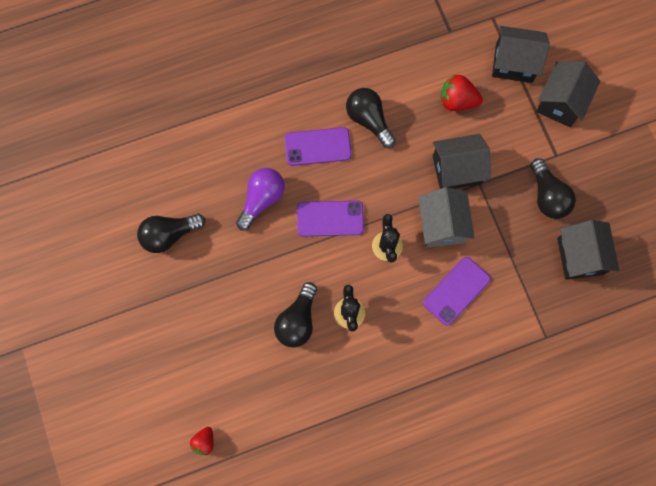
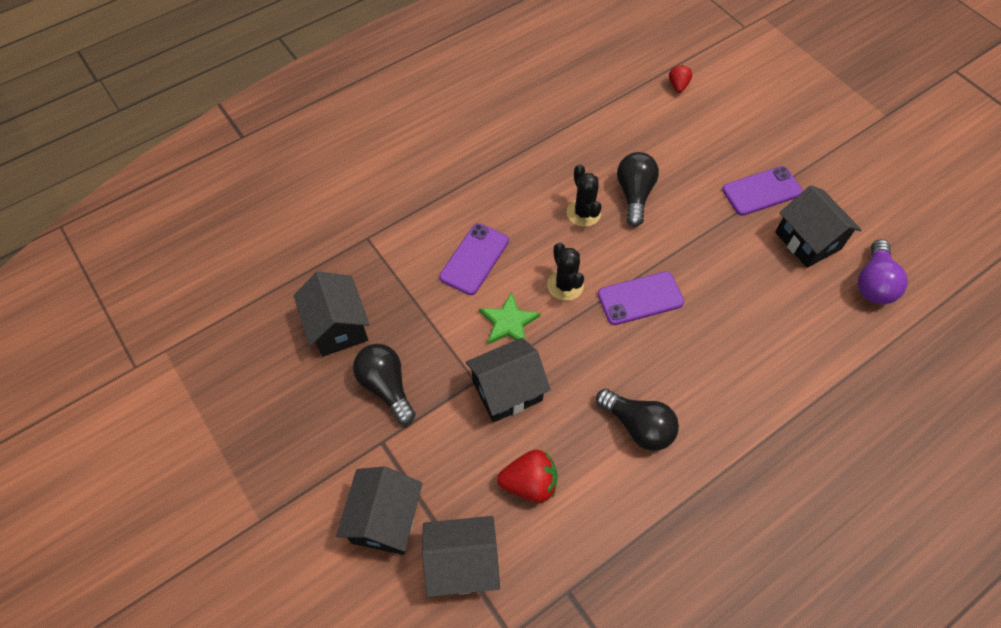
camera: 165 degrees right, 15 degrees down
black light bulb [137,213,205,253] -> black house [775,185,861,268]
purple light bulb [236,168,285,231] -> purple light bulb moved to [858,239,908,304]
purple phone [284,127,352,166] -> purple phone moved to [722,166,803,216]
grey house [418,187,475,248] -> green star [479,292,541,344]

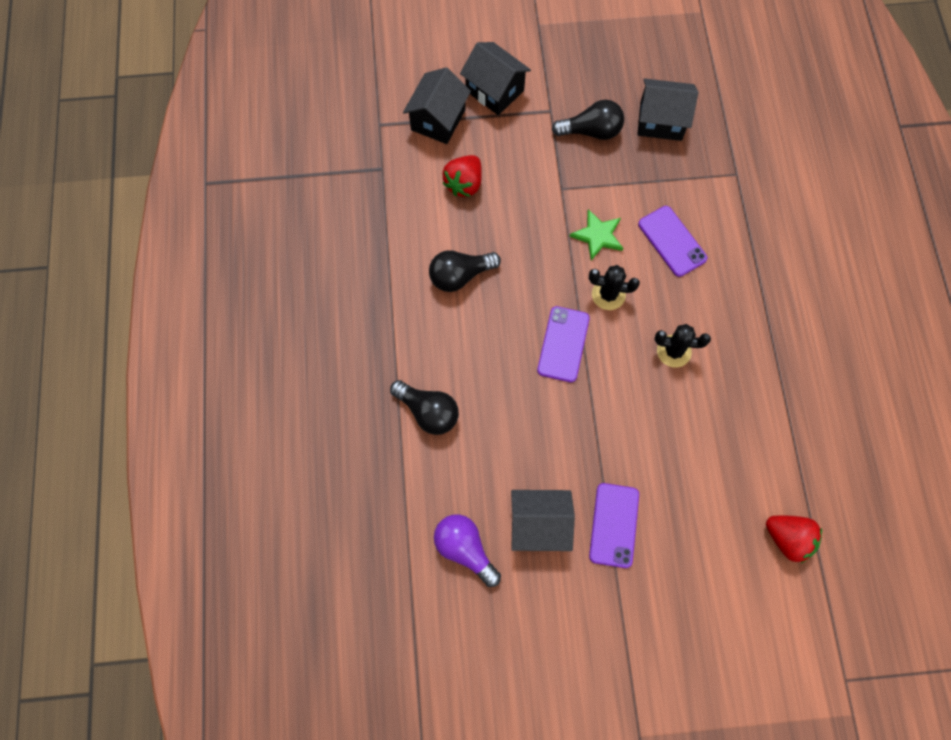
camera: 120 degrees right, 10 degrees up
black house [466,338,551,423] -> none
black light bulb [617,152,659,227] -> black light bulb moved to [390,380,459,435]
red strawberry [669,65,692,93] -> red strawberry [766,516,822,563], size x1.66

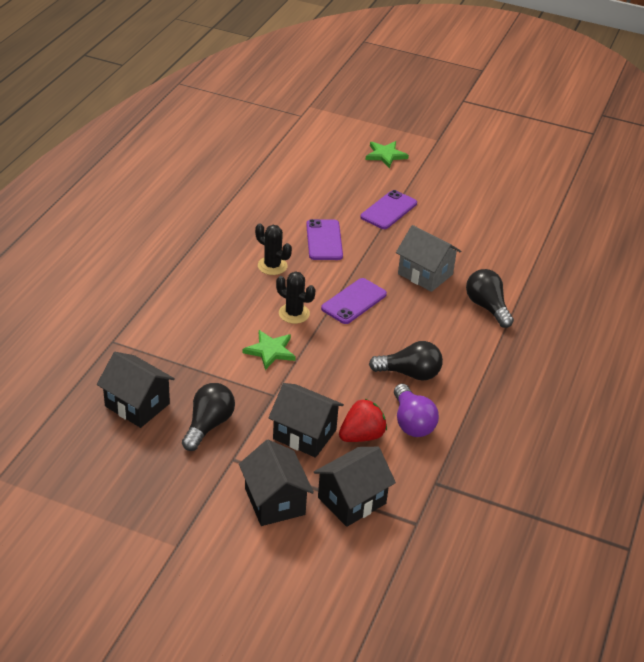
camera: 155 degrees left, 30 degrees down
purple light bulb [434,514,501,587] -> purple light bulb moved to [394,384,439,437]
black house [511,490,575,551] -> black house moved to [268,383,344,458]
black light bulb [552,99,624,140] -> black light bulb turned 90 degrees clockwise [182,383,235,451]
purple phone [638,206,707,277] -> purple phone moved to [306,219,343,260]
red strawberry [766,516,822,563] -> none
none -> green star [366,141,409,168]
none -> grey house [396,225,461,292]

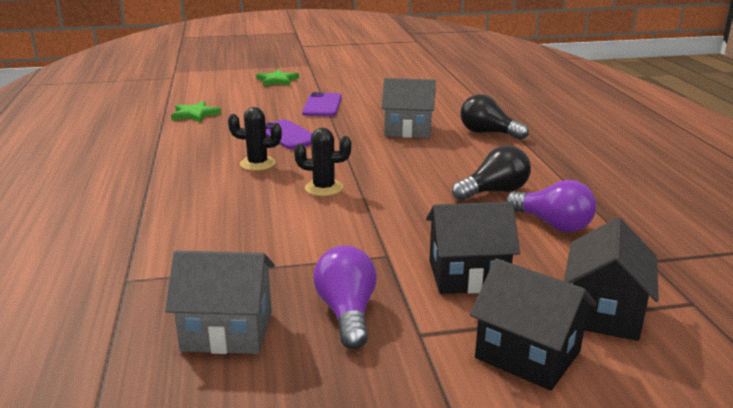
camera: 30 degrees left, 15 degrees down
black house [97,352,175,428] -> grey house [165,250,275,354]
black light bulb [182,383,235,451] -> purple light bulb [313,246,377,349]
green star [243,330,296,370] -> green star moved to [171,101,221,123]
purple phone [321,278,387,324] -> none
red strawberry [339,399,387,442] -> none

